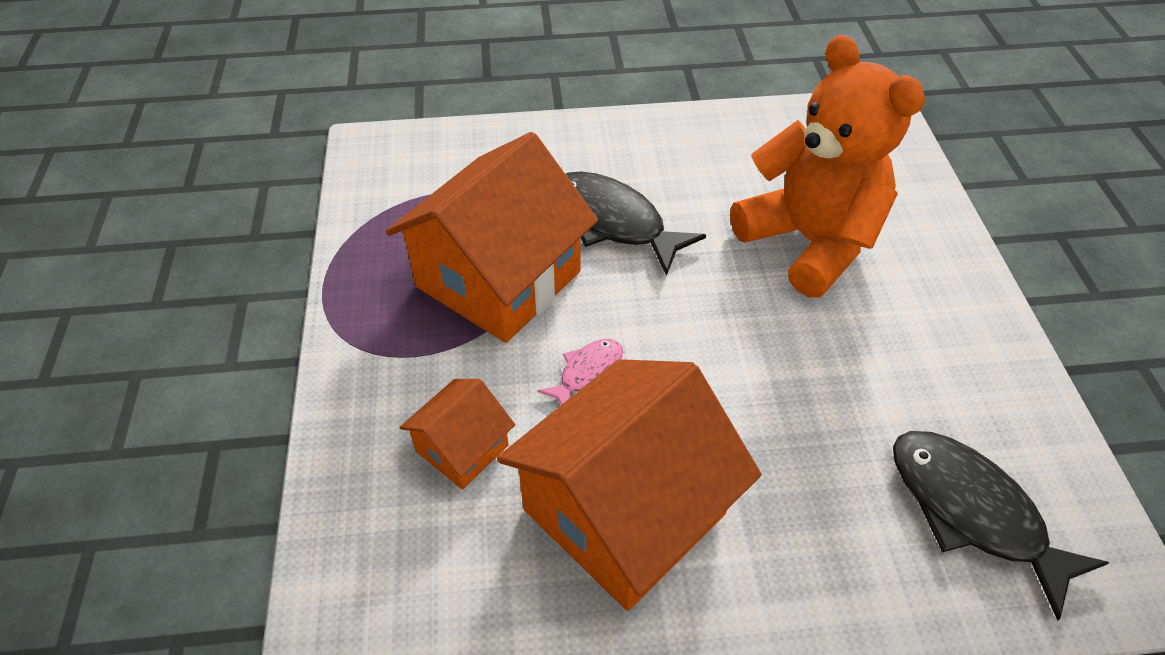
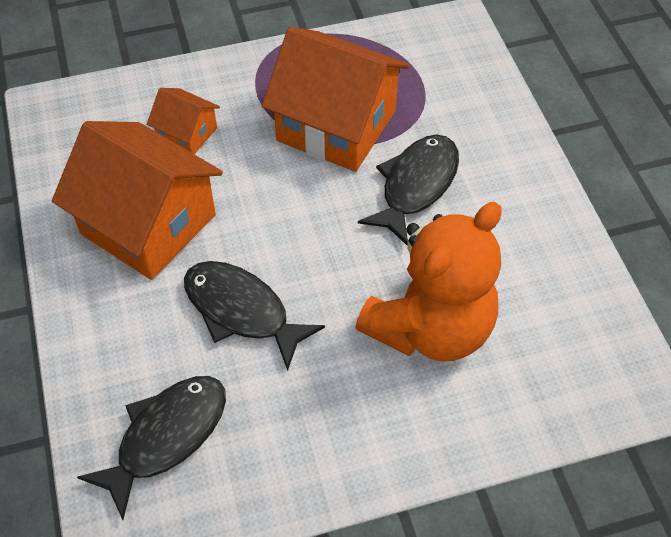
camera: 80 degrees right, 5 degrees up
pink fish [538,339,623,405] -> none
none -> black fish [184,261,325,371]

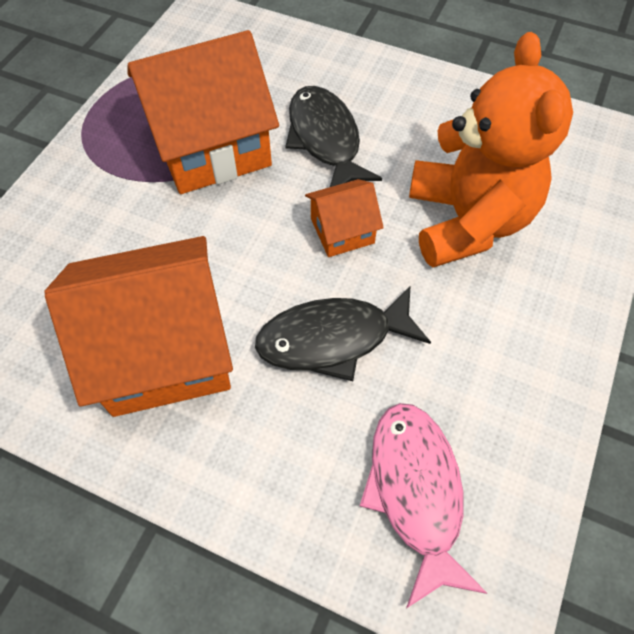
camera: 50 degrees left, 5 degrees up
black fish [77,376,226,520] -> pink fish [360,403,487,608]
orange house [147,88,220,154] -> orange house moved to [305,179,384,257]

